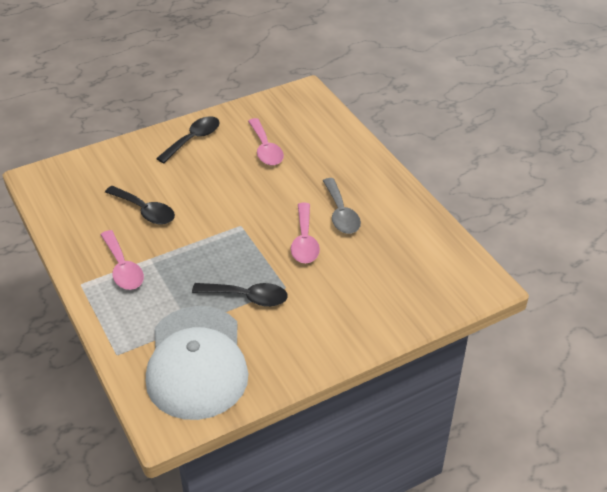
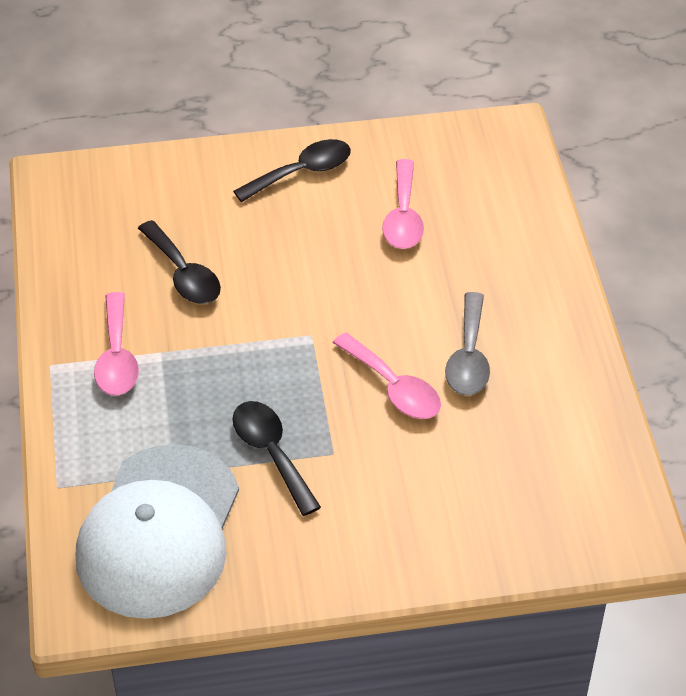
camera: 20 degrees right, 5 degrees up
black spoon [192,283,288,307] -> black spoon turned 150 degrees counterclockwise [232,401,321,516]
pink spoon [291,203,320,263] -> pink spoon turned 60 degrees counterclockwise [333,333,441,419]

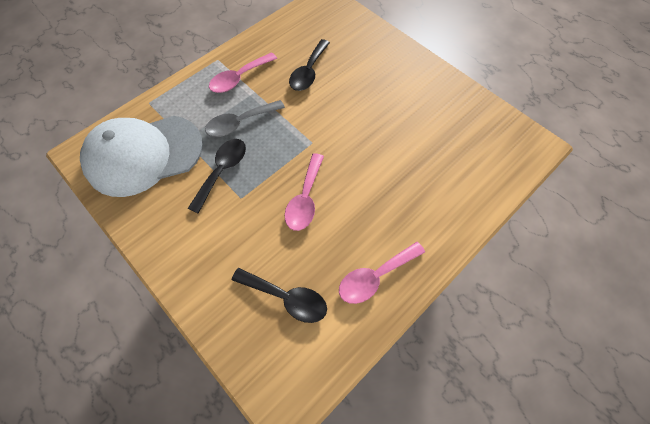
camera: 55 degrees right, 15 degrees up
black spoon [233,139,351,202] -> black spoon moved to [232,268,327,323]
pink spoon [382,159,424,249] -> pink spoon moved to [339,242,425,304]
grey spoon [445,292,490,395] -> grey spoon moved to [205,100,285,137]

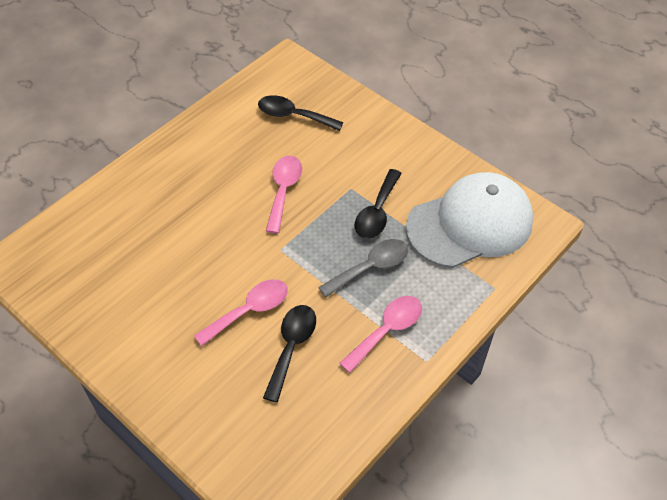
camera: 175 degrees right, 10 degrees down
pink spoon [339,242,425,304] -> pink spoon moved to [194,280,288,346]

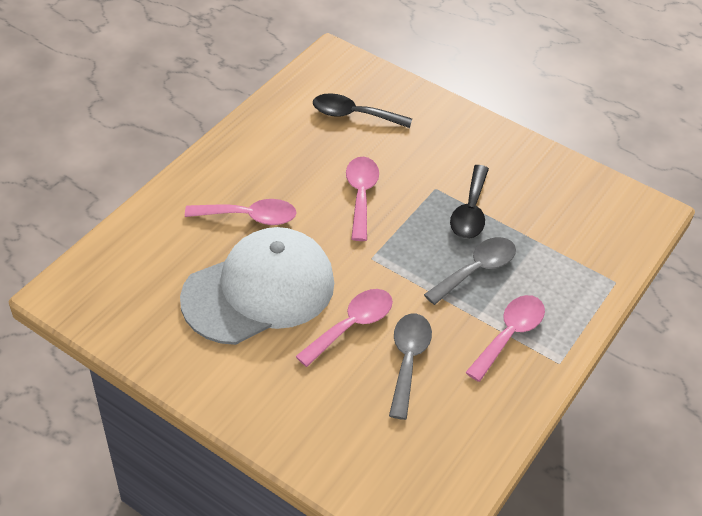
camera: 10 degrees left, 5 degrees down
black spoon [263,305,316,402] -> grey spoon [389,314,432,420]
white cap [406,172,533,268] -> white cap moved to [180,227,334,345]
none -> pink spoon [185,199,296,225]

